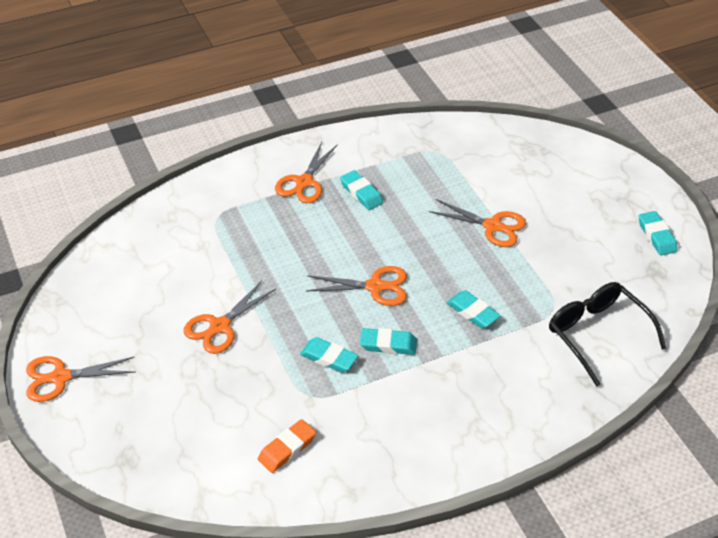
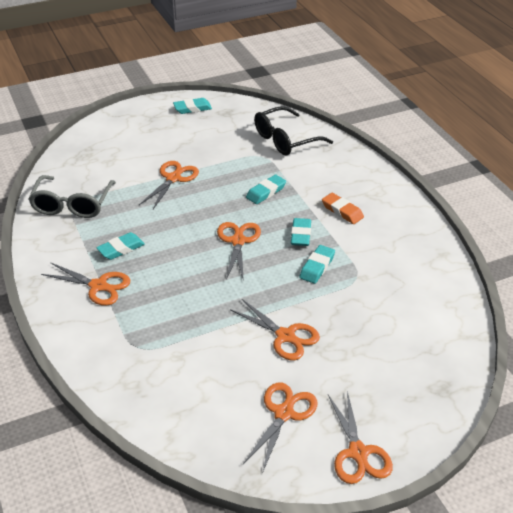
camera: 90 degrees left, 5 degrees down
orange eraser [258,419,316,473] -> orange eraser moved to [322,193,364,224]
none -> grey glasses [28,175,116,218]
none -> orange scissors [243,383,318,473]

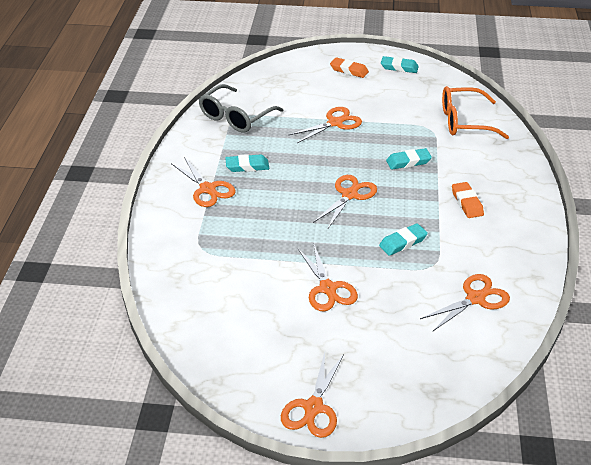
camera: 30 degrees right, 0 degrees up
orange scissors [243,383,318,473] -> orange scissors moved to [420,274,510,332]
black glasses [254,106,333,156] -> orange glasses [442,86,509,139]
turquoise eraser [291,218,311,246] -> none
none -> orange eraser [330,57,369,78]

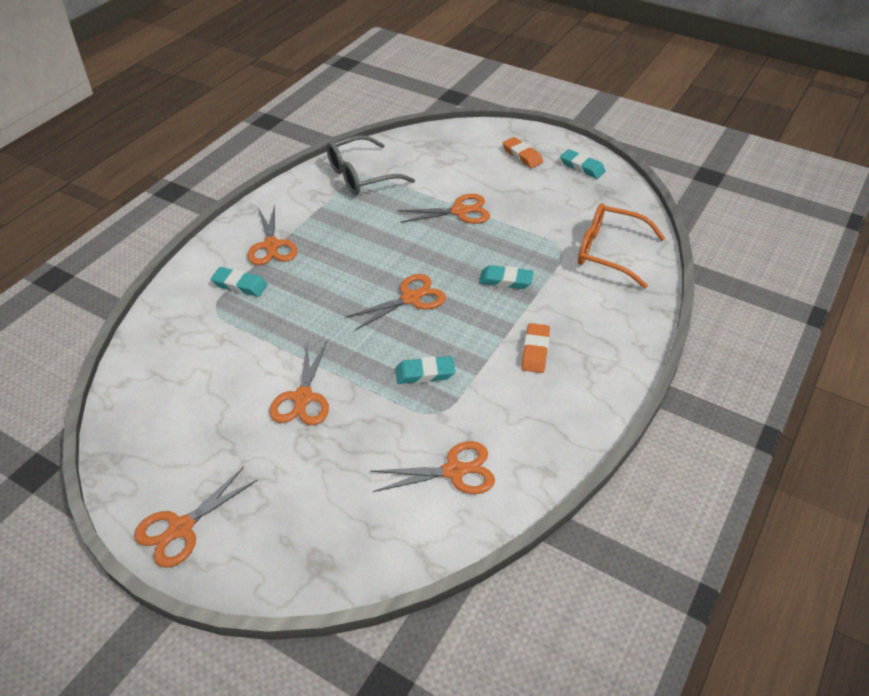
camera: 25 degrees right, 5 degrees up
turquoise eraser [225,154,269,172] -> turquoise eraser moved to [211,267,267,297]

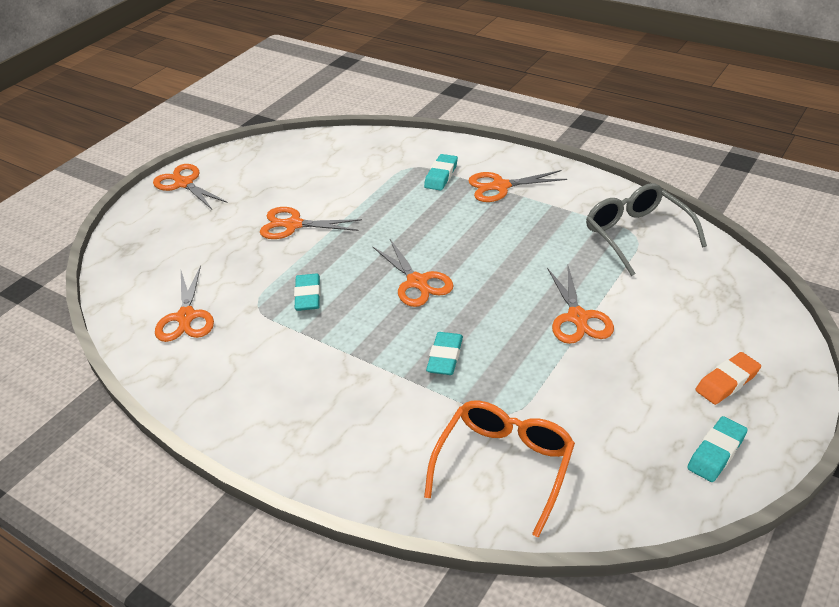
camera: 95 degrees right, 5 degrees down
orange eraser [521,323,550,373] -> none

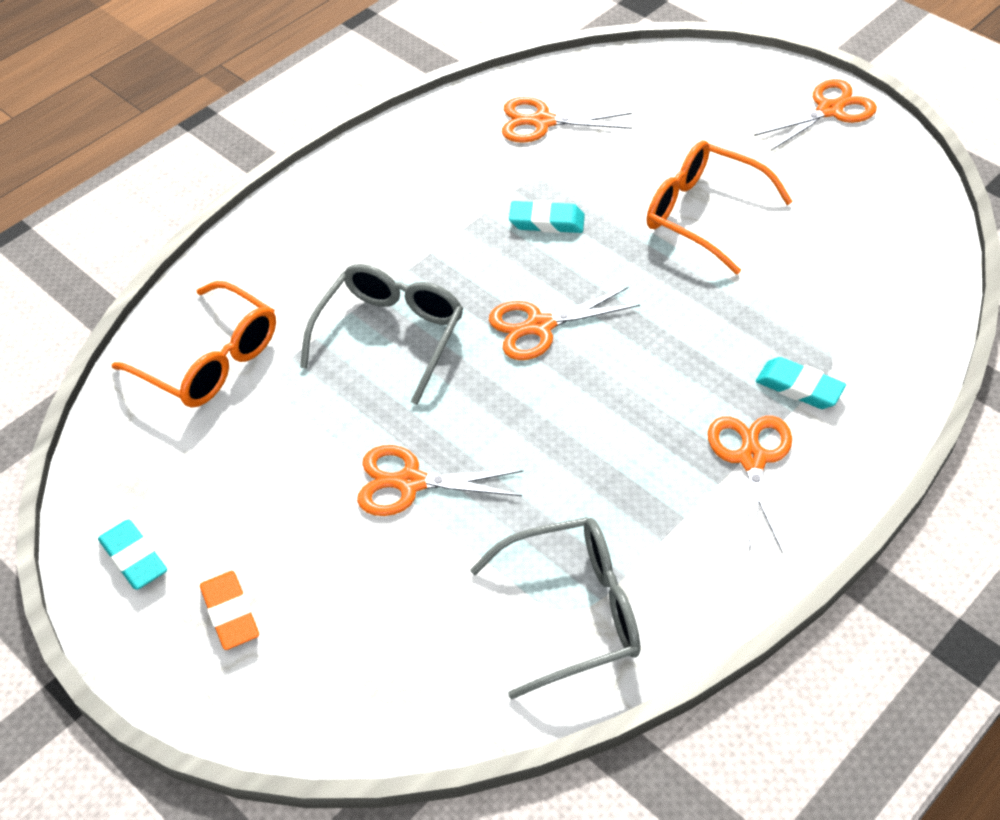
camera: 100 degrees right, 10 degrees up
orange scissors [260,207,362,239] -> orange glasses [646,140,793,275]
turquoise eraser [426,332,463,375] -> grey glasses [300,264,463,405]

